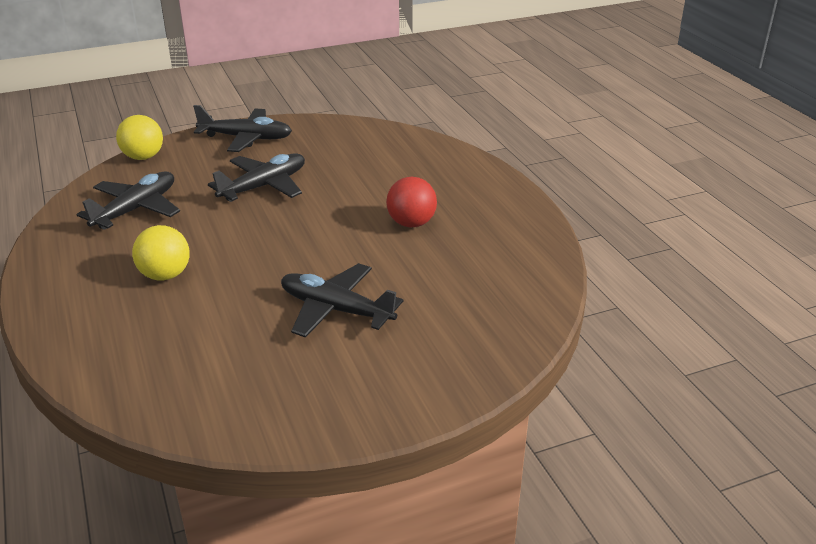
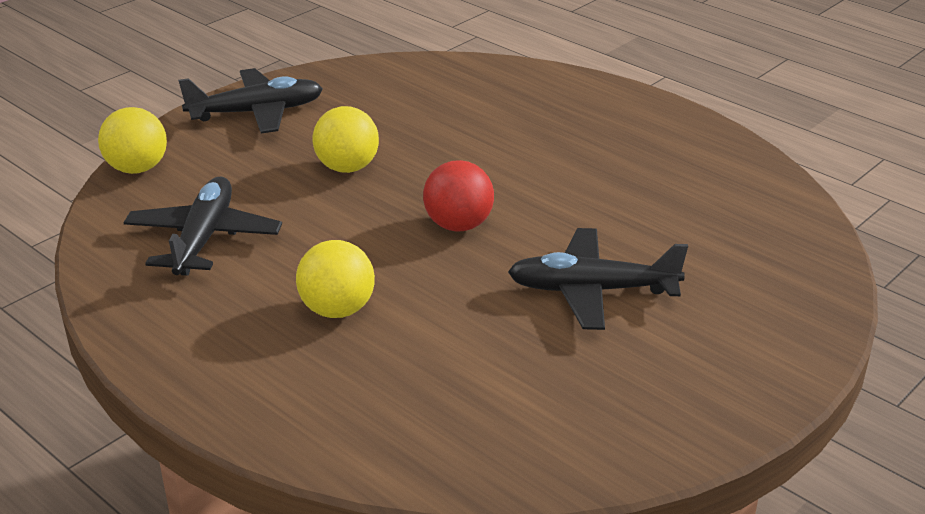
camera: 25 degrees left, 0 degrees up
black plane [208,153,305,202] -> yellow ball [312,106,379,173]
red ball [386,177,437,227] -> red ball moved to [423,160,494,232]

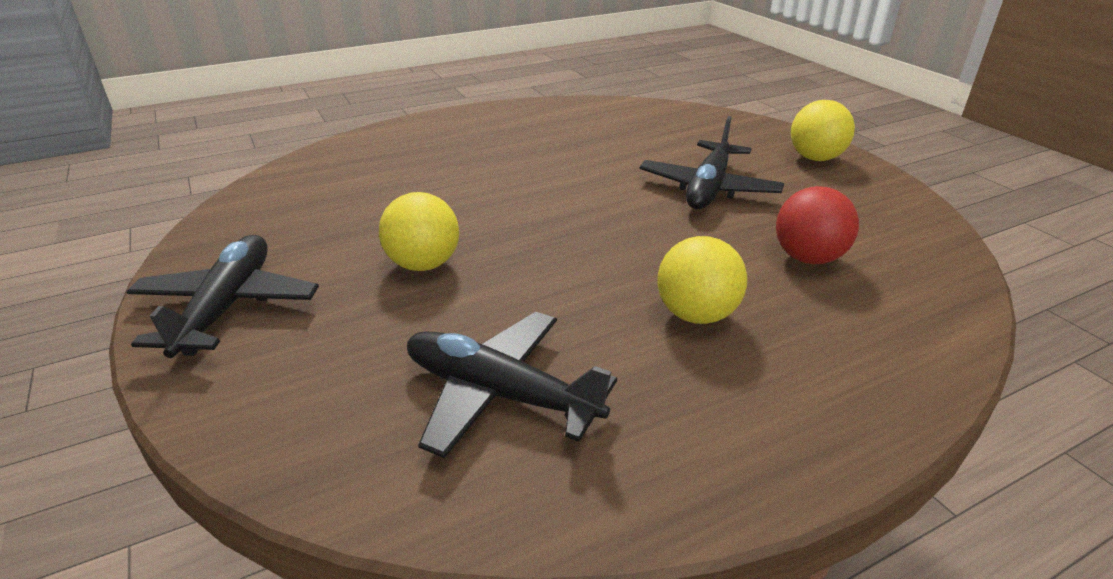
camera: 70 degrees left, 0 degrees up
yellow ball [98,107,167,174] -> yellow ball moved to [791,100,855,161]
red ball [423,160,494,232] -> red ball moved to [776,186,859,264]

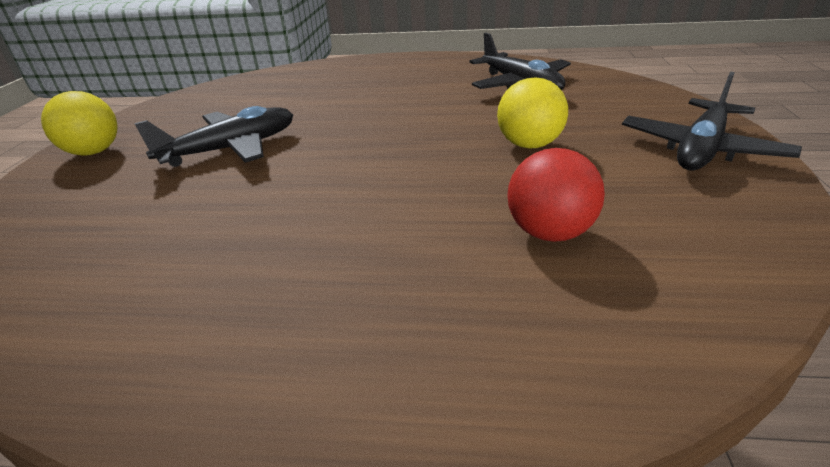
camera: 145 degrees left, 0 degrees up
yellow ball [657,236,747,324] -> none
red ball [776,186,859,264] -> red ball moved to [507,148,605,242]

